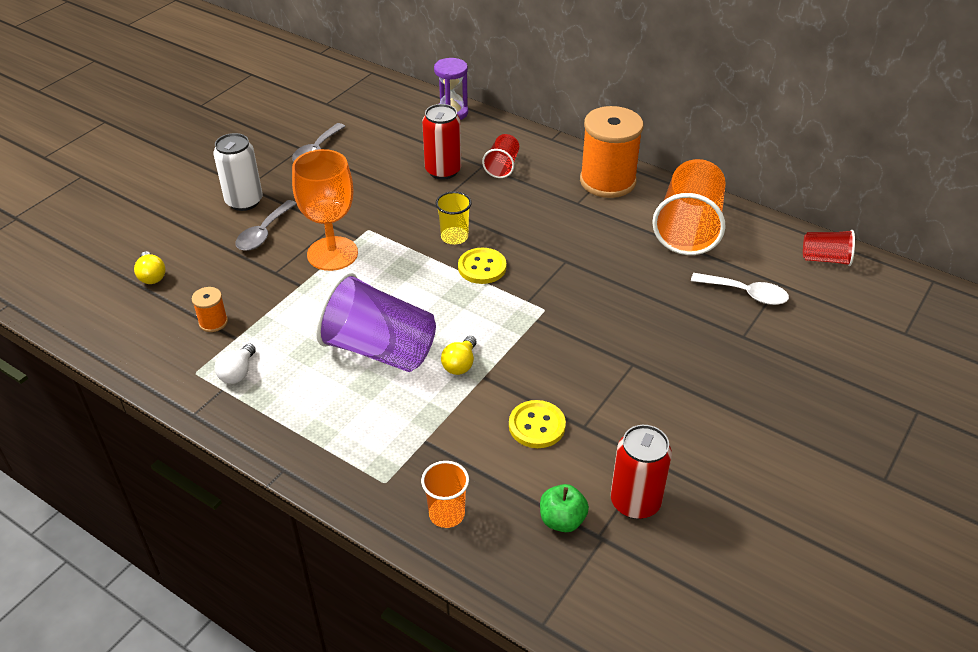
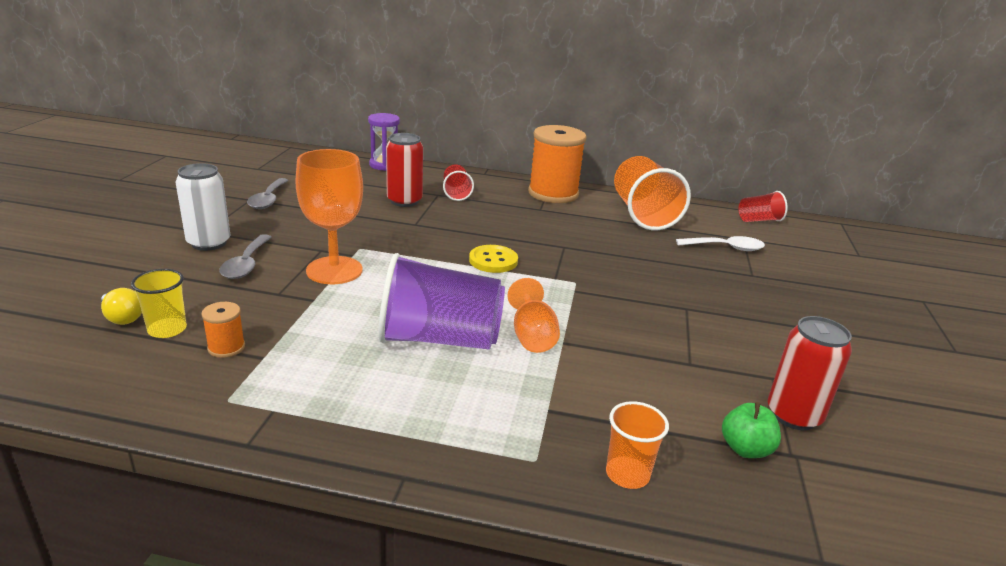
camera: 25 degrees left, 15 degrees down
white light bulb [215,343,256,384] -> none
yellow cup [435,191,472,244] -> yellow cup moved to [131,269,187,338]
yellow light bulb [441,336,477,375] -> orange goblet [508,278,560,353]
yellow button [509,400,566,448] -> none

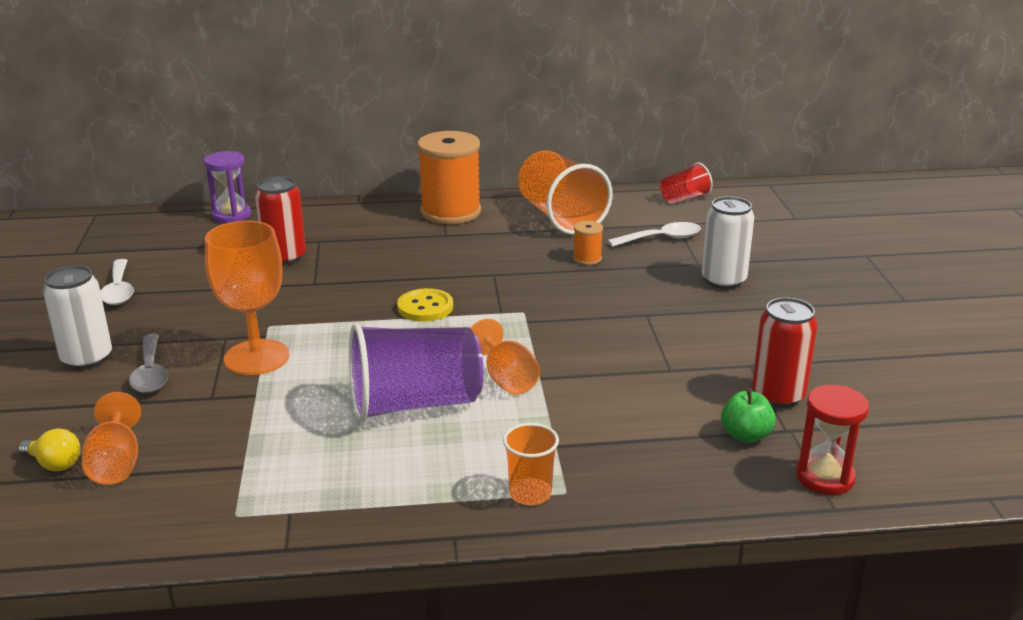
camera: 15 degrees left, 0 degrees up
yellow cup [131,269,187,338] -> orange goblet [82,392,141,485]
orange spool [201,302,245,358] -> orange spool moved to [573,221,603,265]
grey spoon [247,178,289,209] -> white spoon [100,259,134,305]
red cup [443,164,474,201] -> none
orange cup [606,401,669,489] -> orange cup moved to [503,423,559,505]
none -> white can [702,196,754,289]
none -> red hourglass [796,385,869,495]

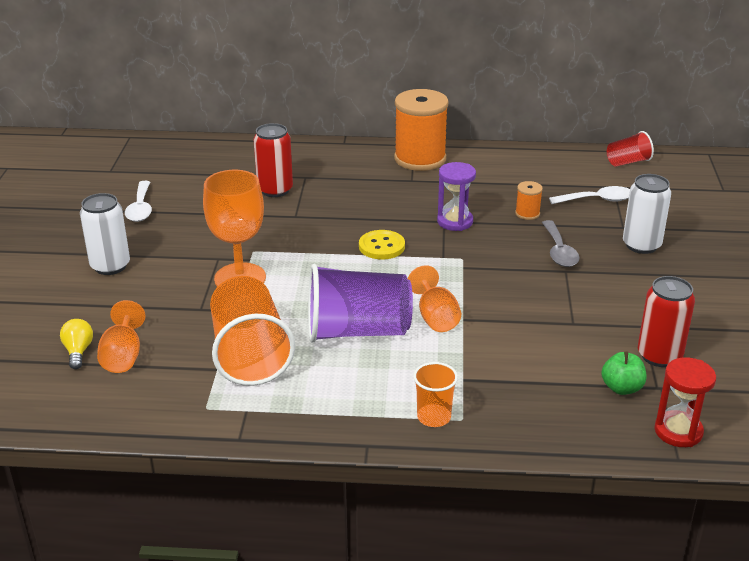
camera: 10 degrees right, 5 degrees up
yellow light bulb [18,429,81,471] -> yellow light bulb turned 135 degrees counterclockwise [60,319,93,369]
grey spoon [129,334,168,393] -> grey spoon moved to [542,220,580,267]
purple hourglass [204,151,251,223] -> purple hourglass moved to [437,162,476,231]
orange cup [518,150,612,235] -> orange cup moved to [210,276,295,386]

